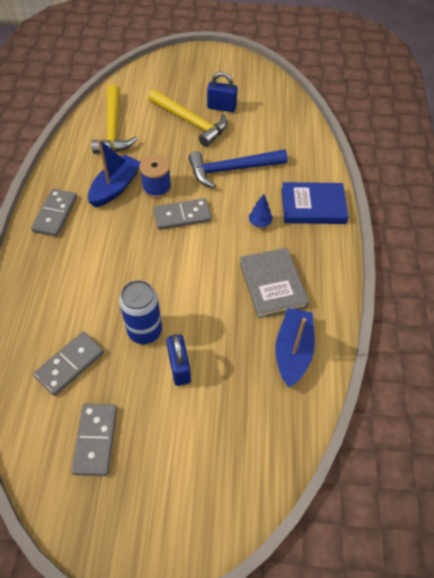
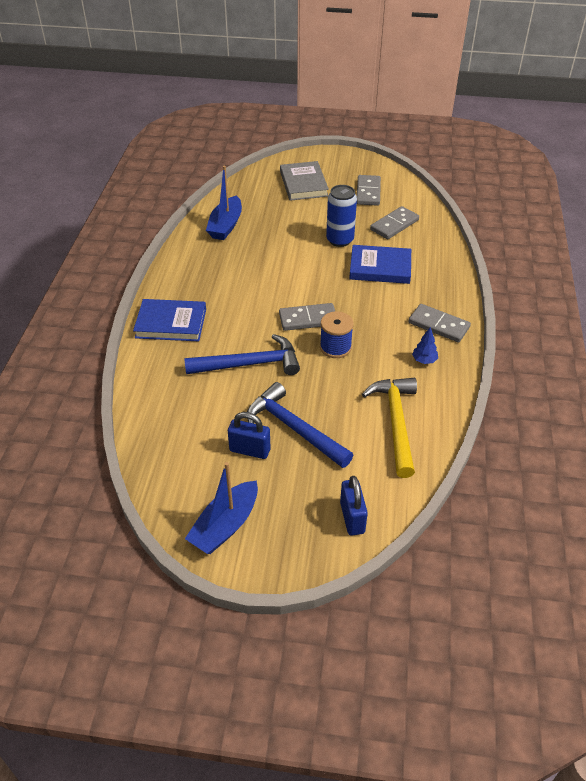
camera: 175 degrees left, 10 degrees down
grey domino [31,189,77,237] -> grey domino turned 75 degrees counterclockwise [408,304,471,342]
blue boat [88,139,140,207] -> blue boat moved to [185,462,258,554]
yellow hammer [148,89,228,147] -> blue hammer [247,382,353,468]
blue padlock [167,334,191,386] -> blue padlock moved to [340,476,368,536]
grey book [239,248,309,319] -> grey book moved to [280,161,329,201]
blue tree [249,194,273,227] -> blue tree moved to [412,327,438,364]
none -> blue book [349,245,411,284]

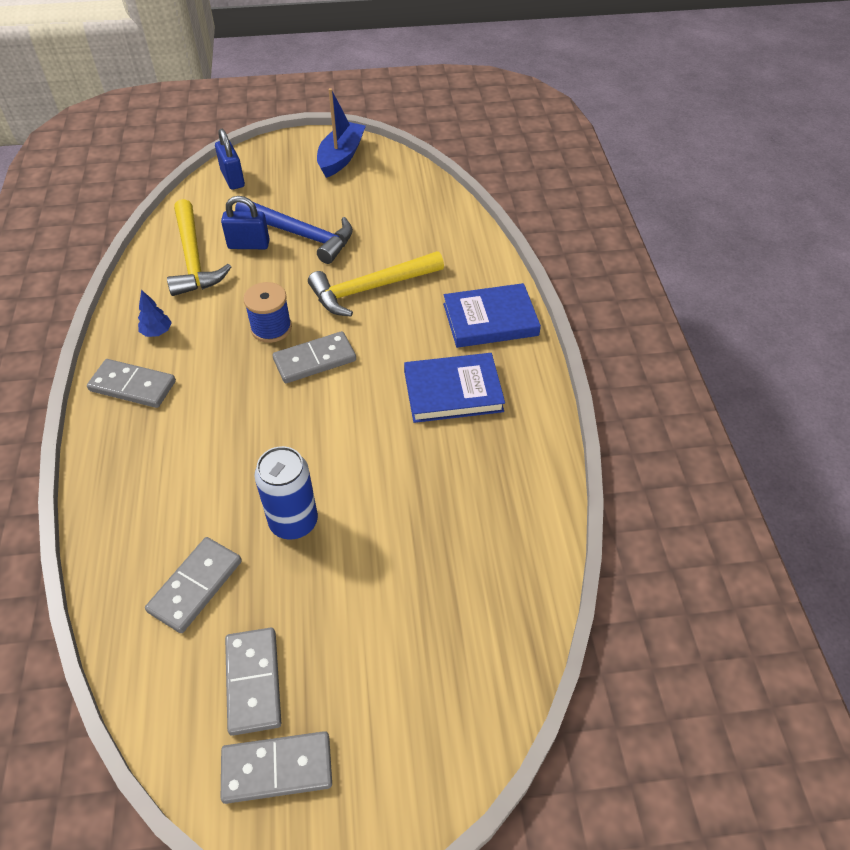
camera: 165 degrees right, 5 degrees up
blue hammer [184,334,300,375] -> yellow hammer [308,251,444,316]
blue boat [206,166,242,240] -> none
blue padlock [228,412,271,459] -> blue padlock moved to [221,196,270,249]
grey book [280,161,329,201] -> none
blue book [349,245,411,284] -> blue book moved to [404,353,505,423]
none -> grey domino [221,731,332,804]

